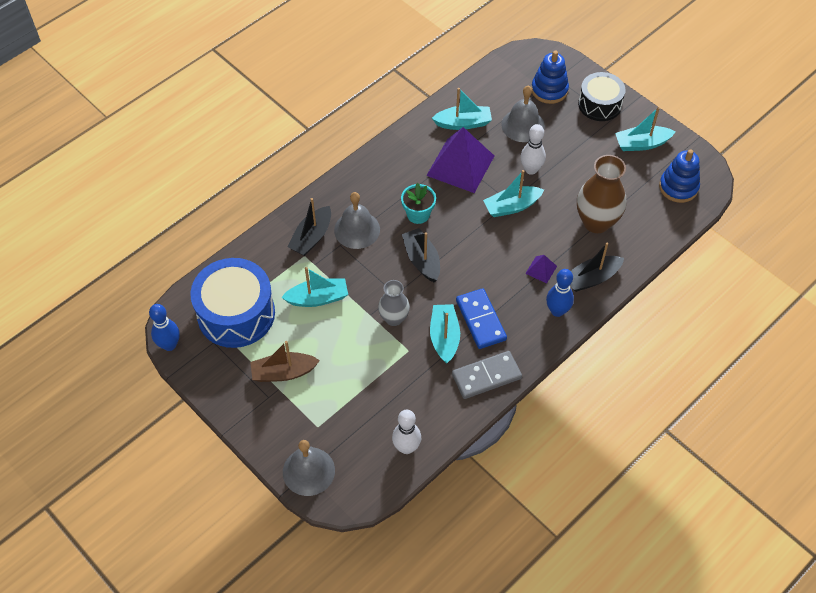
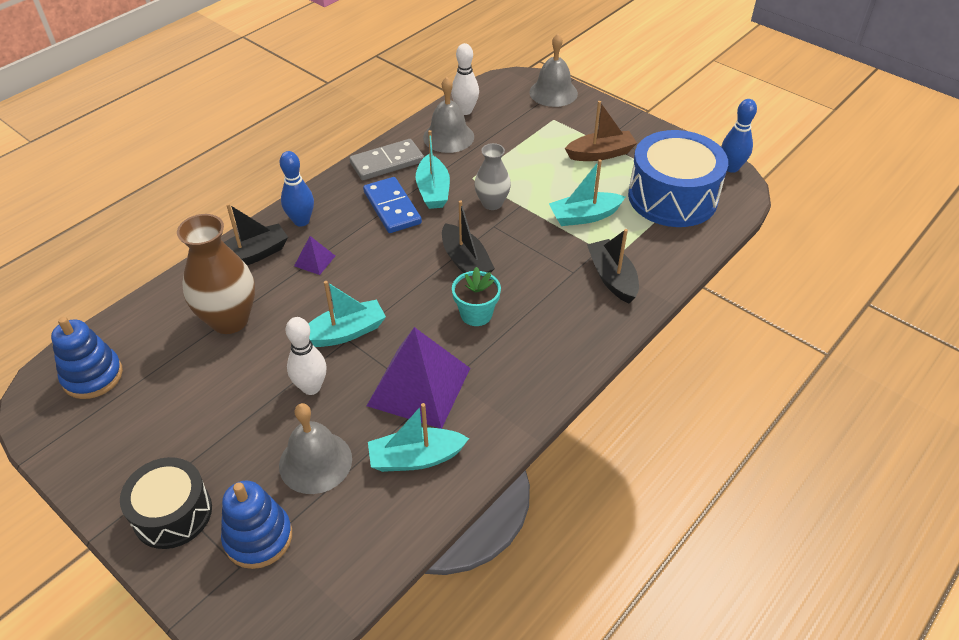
camera: 175 degrees right, 10 degrees down
black boat [287,198,331,256] -> black boat turned 45 degrees counterclockwise [587,229,639,303]
grey bell [334,192,380,249] -> grey bell moved to [423,77,474,153]
turquoise boat [615,107,675,151] -> none

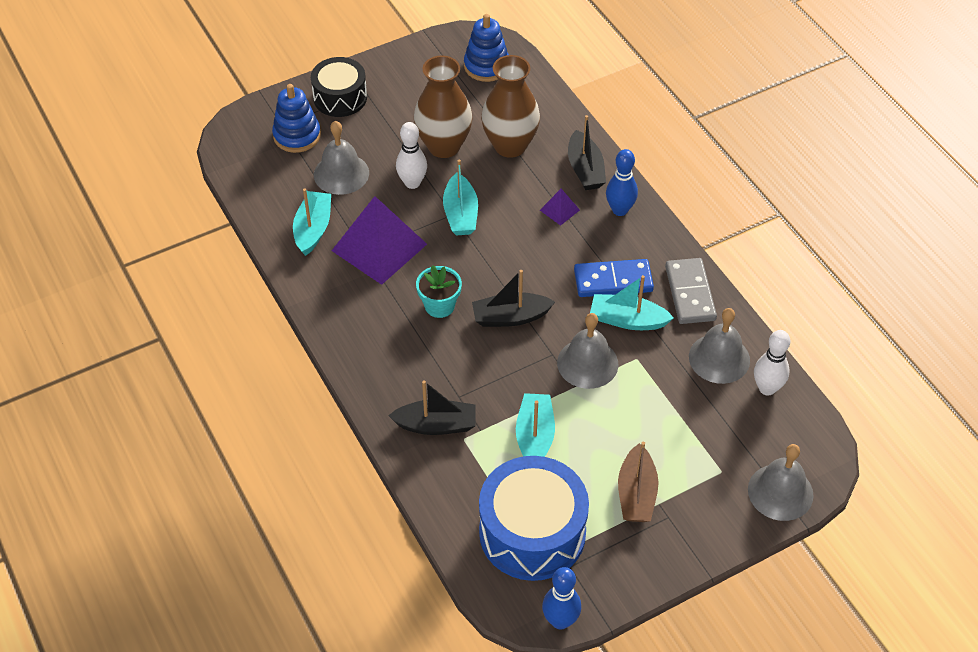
camera: 110 degrees right, 5 degrees up
grey vase [474,143,511,210] -> grey bell [557,313,619,389]
none -> brown vase [414,55,473,158]

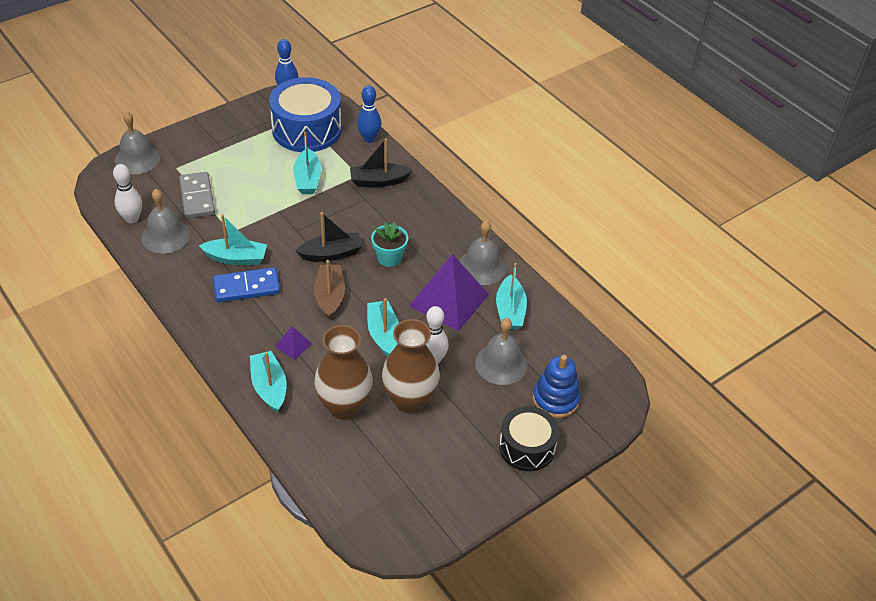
camera: 170 degrees right, 5 degrees down
blue stacking toy [464,14,509,82] -> none
grey bell [557,313,619,389] -> grey bell moved to [459,220,506,285]
black boat [568,115,606,190] -> turquoise boat [250,351,287,413]
blue bowling pin [606,149,638,216] -> blue bowling pin moved to [357,85,382,143]
brown boat [618,442,659,522] -> brown boat moved to [314,260,345,320]
grey domino [665,258,717,324] -> grey domino moved to [179,172,215,219]

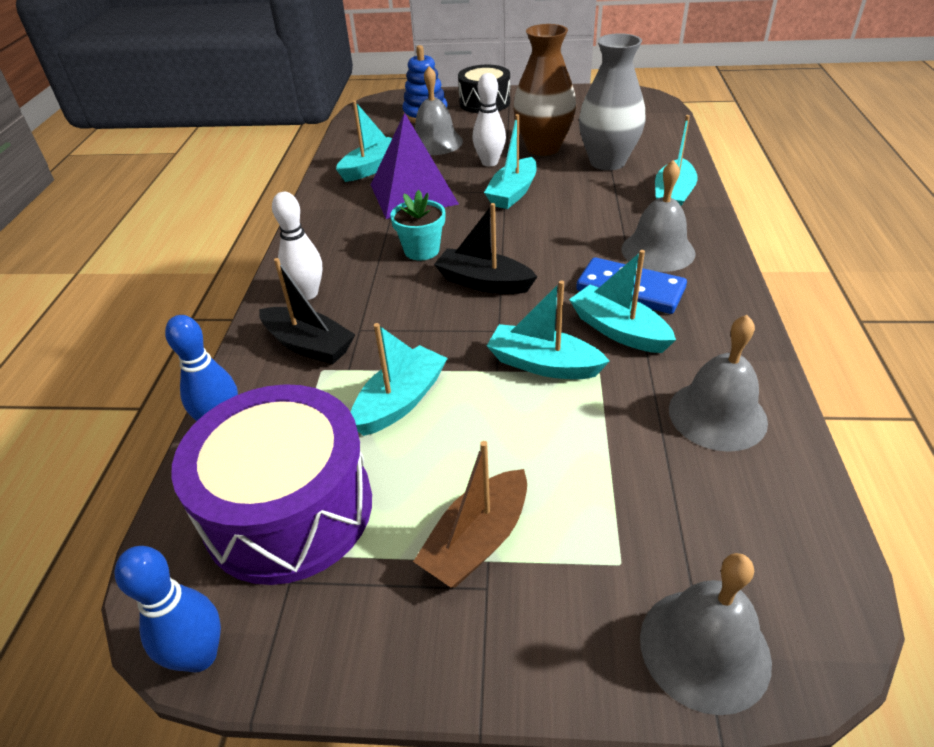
camera: 135 degrees left, 5 degrees down
white bowling pin [113,164,142,223] -> white bowling pin moved to [272,192,322,300]
grey domino [179,172,215,219] -> none
blue drum [269,77,342,152] -> purple drum [171,384,372,585]
purple pyramid [275,326,312,360] -> none
brown boat [314,260,345,320] -> brown boat moved to [413,441,527,588]
brown vase [314,325,373,420] -> grey vase [579,33,645,170]
grey bell [459,220,506,285] -> grey bell moved to [621,160,696,272]
none -> turquoise boat [487,281,610,379]

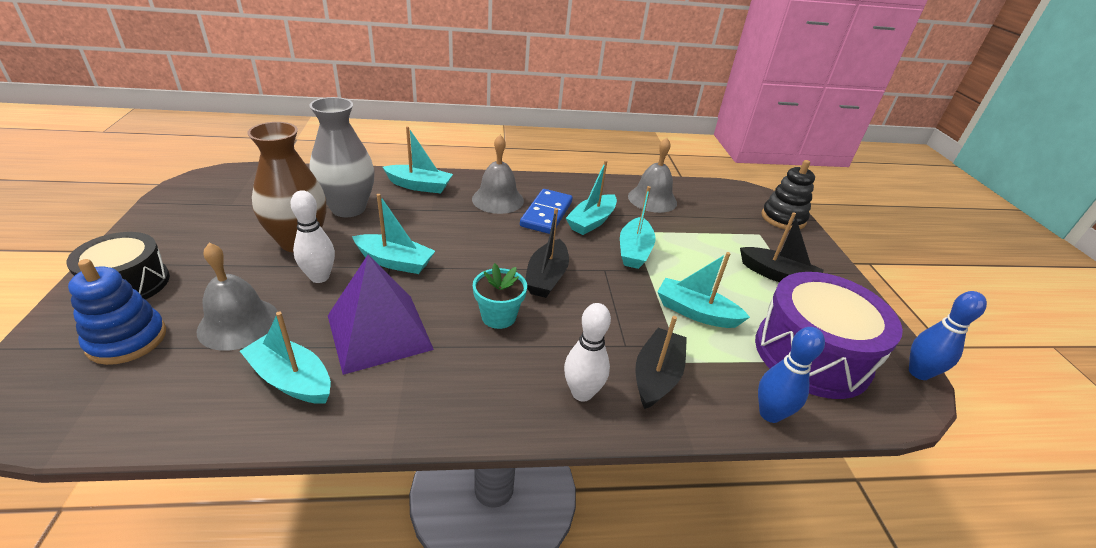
camera: 105 degrees left, 5 degrees down
brown boat [413,441,527,588] -> black boat [740,212,824,282]
grey bell [640,553,772,715] -> black stacking toy [761,160,815,230]

